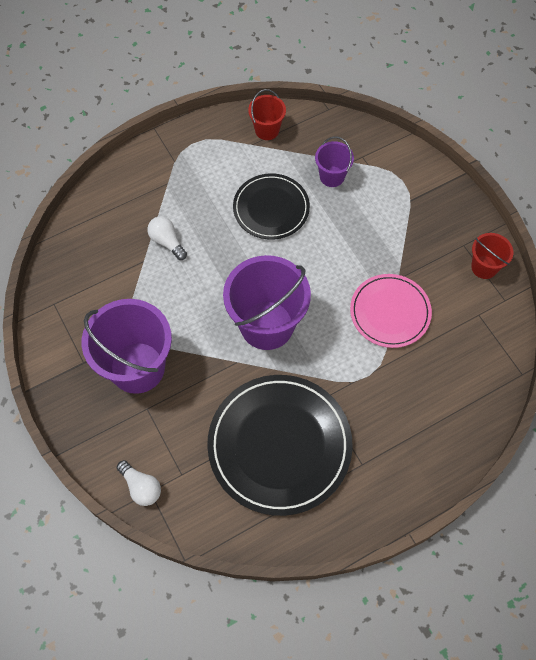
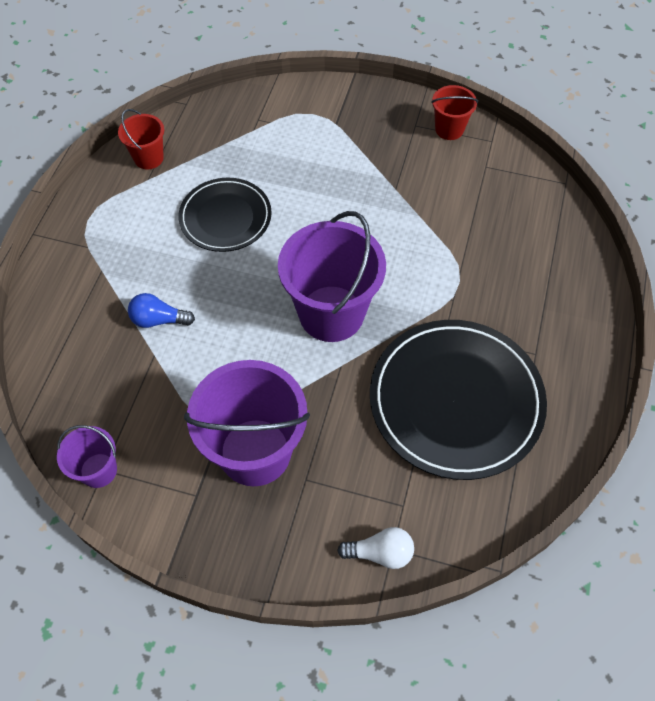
camera: 45 degrees left, 5 degrees down
white light bulb [147,216,187,260] -> blue light bulb [128,293,195,328]
purple bucket [315,137,354,187] -> purple bucket moved to [57,425,117,488]
pink plate [350,274,432,348] -> none

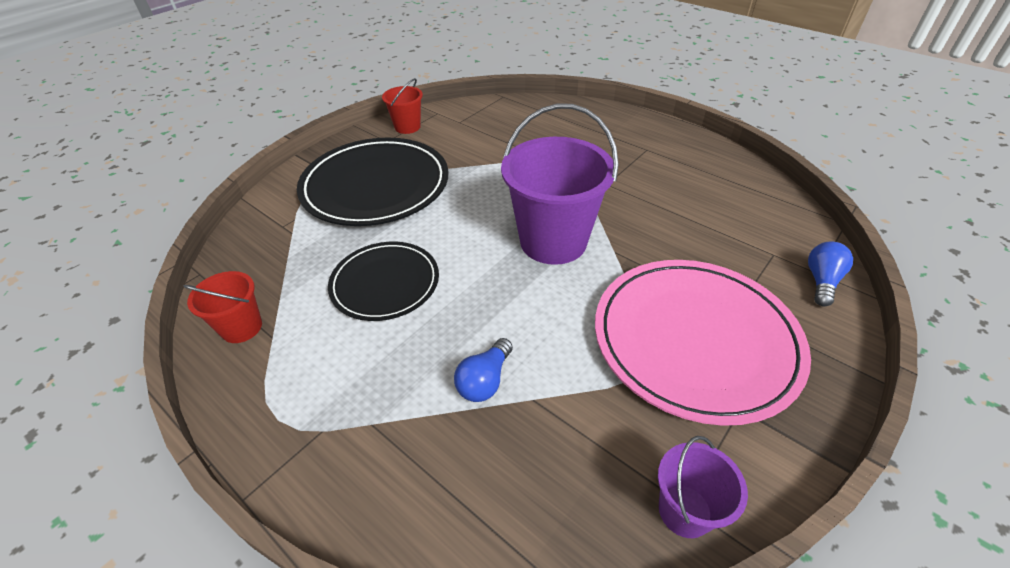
camera: 65 degrees left, 15 degrees down
purple bucket [184,360,310,486] -> pink plate [595,260,811,426]
white light bulb [337,527,414,569] -> blue light bulb [808,241,853,306]
black plate [370,320,547,480] -> black plate moved to [297,138,449,226]

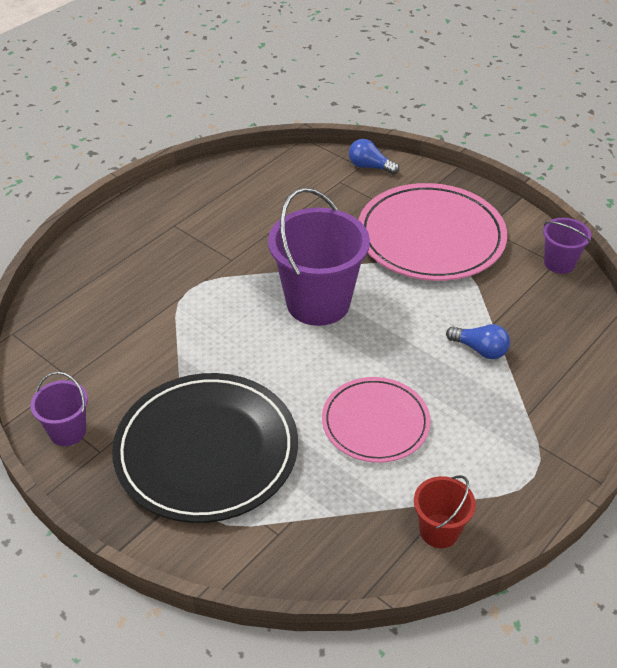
camera: 90 degrees left, 0 degrees up
black plate [328,242,439,321] -> pink plate [322,377,431,463]
red bucket [382,78,423,134] -> purple bucket [30,372,88,446]

